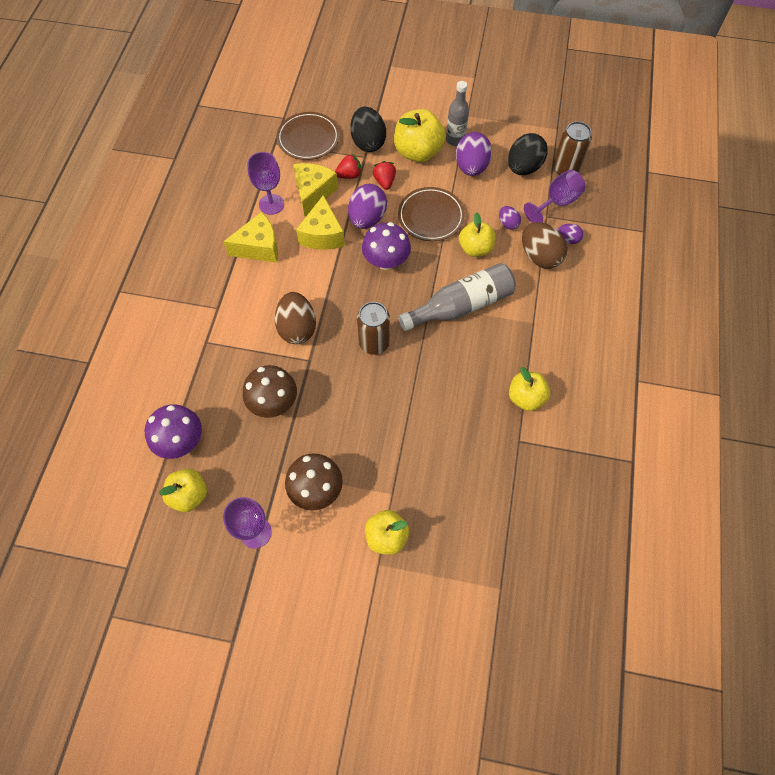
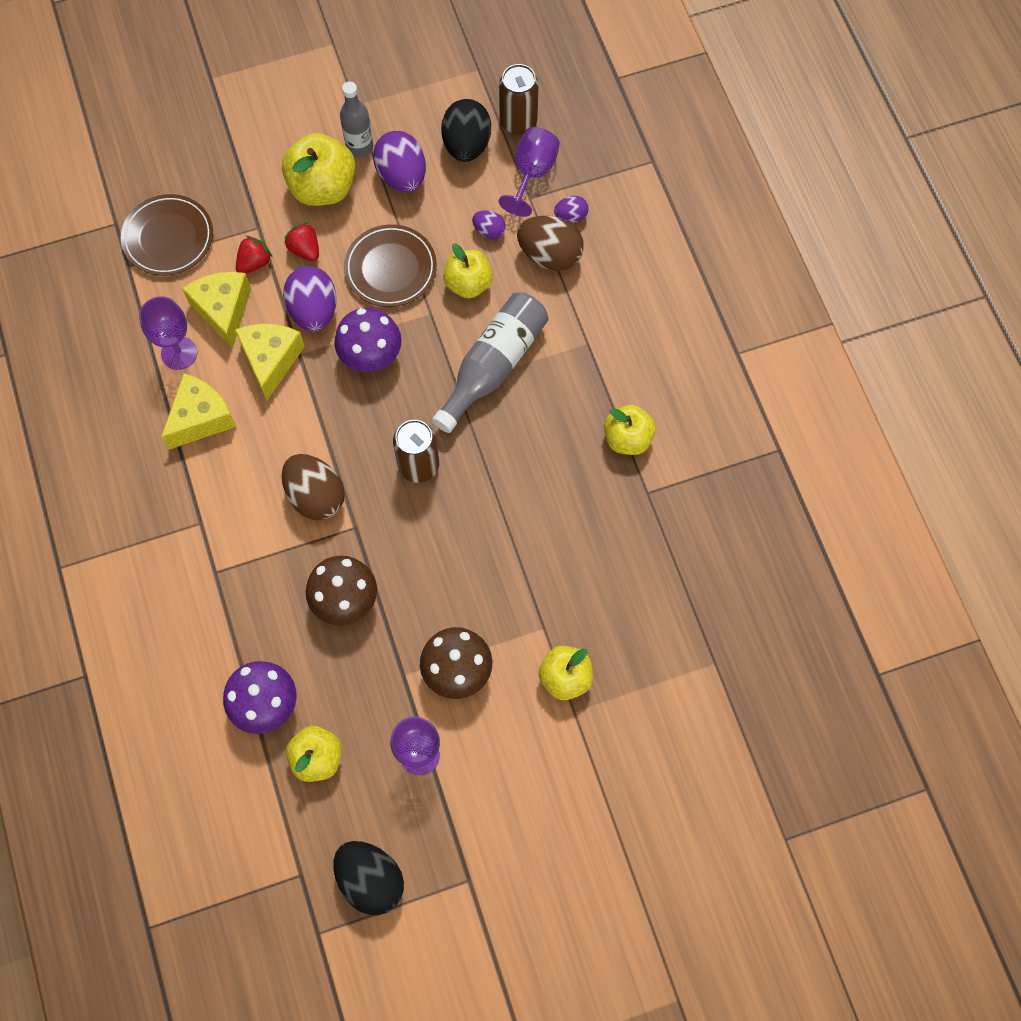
camera: 30 degrees left, 5 degrees up
yellow cheese [296,195,345,250] -> yellow cheese turned 150 degrees counterclockwise [235,324,305,401]
black egg [350,107,386,152] -> black egg moved to [333,841,404,915]

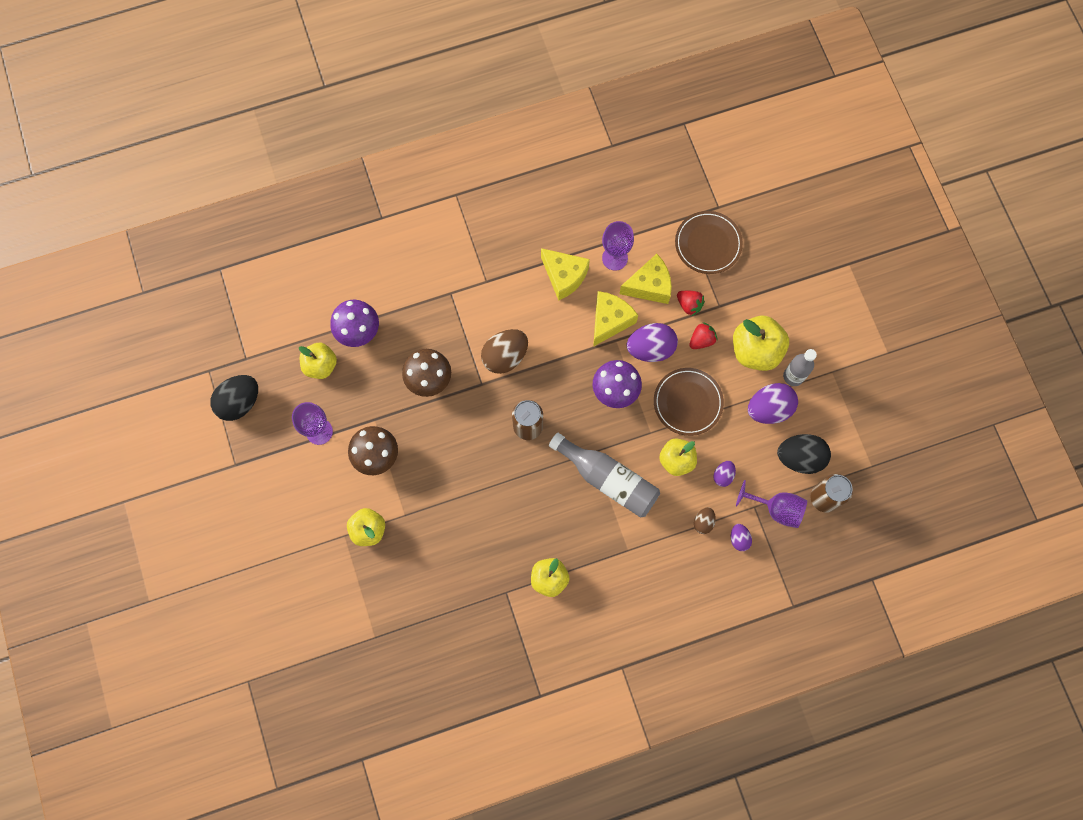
camera: 90 degrees right, 5 degrees up
yellow cheese [235,324,305,401] -> yellow cheese turned 60 degrees counterclockwise [593,291,638,347]
brown egg [517,216,584,271] -> brown egg [694,507,716,534], size x0.52

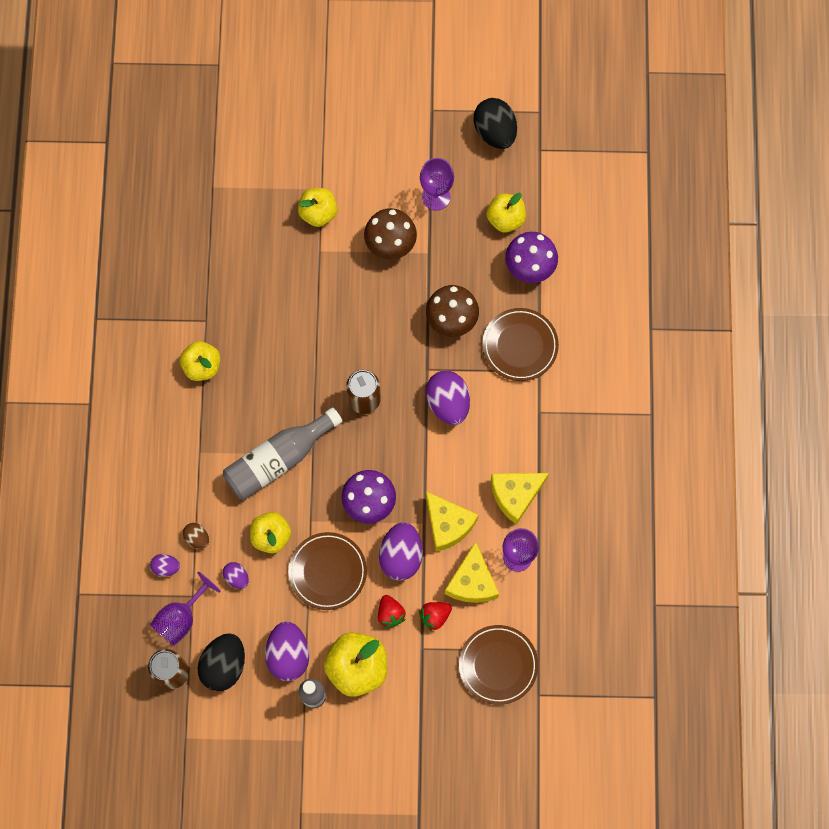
camera: 110 degrees right, 0 degrees up
brown egg [481,329,528,374] -> purple egg [426,371,470,425]
none -> brown plate [482,308,559,381]

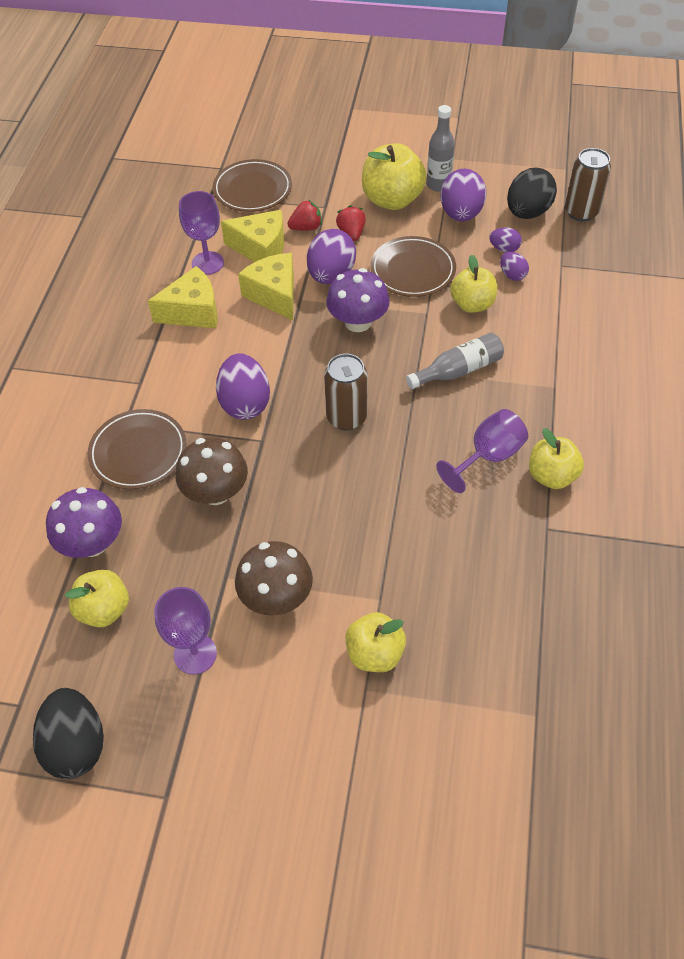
camera: 170 degrees left, 20 degrees down
purple egg [150,554,180,577] -> purple egg moved to [489,227,522,252]
purple goblet [150,572,221,646] -> purple goblet moved to [436,409,528,493]
brown egg [183,523,209,549] -> none
grey bottle [223,407,343,500] -> grey bottle [406,333,504,389], size x0.65
yellow cheese [445,542,499,603] -> yellow cheese turned 90 degrees clockwise [221,210,284,262]

